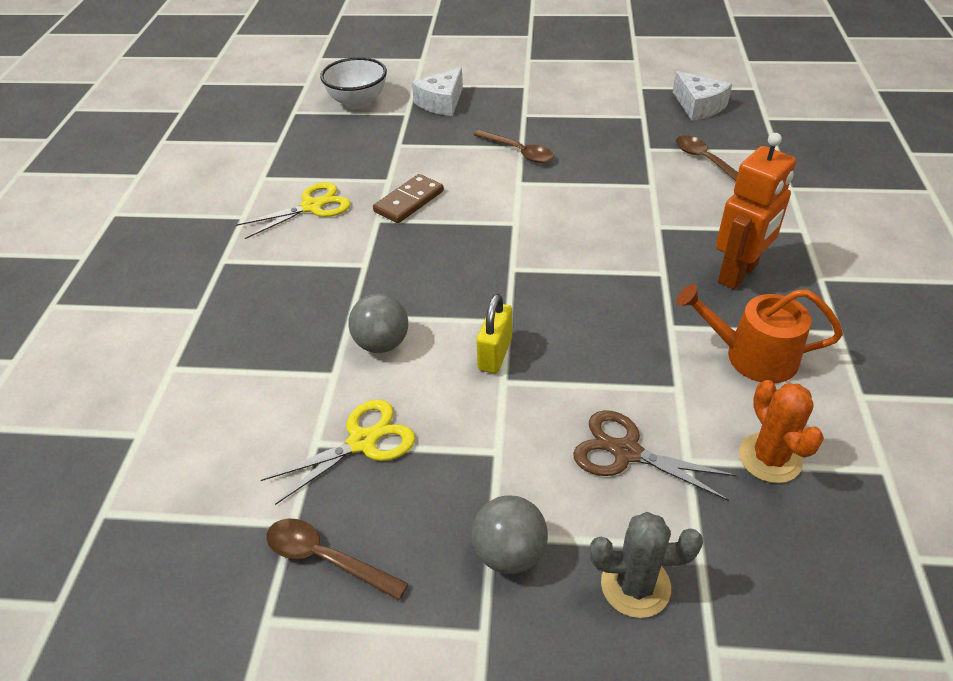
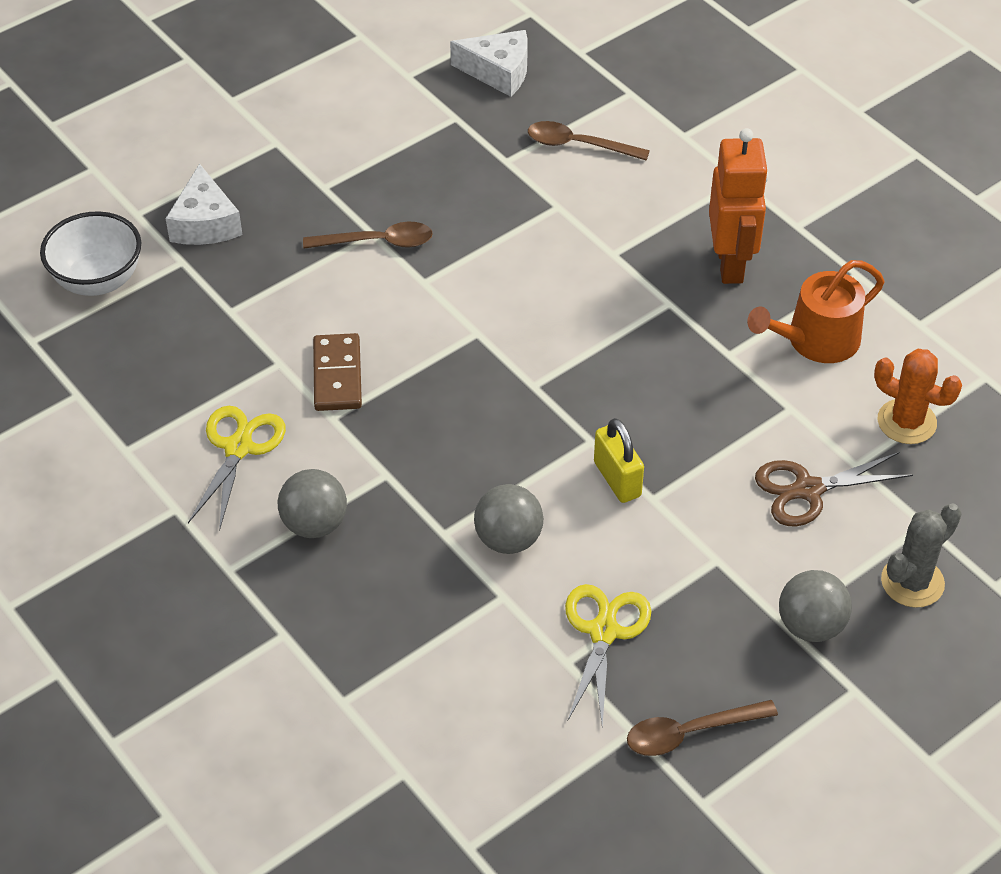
camera: 45 degrees left, 5 degrees up
none -> grey ball [278,469,347,538]

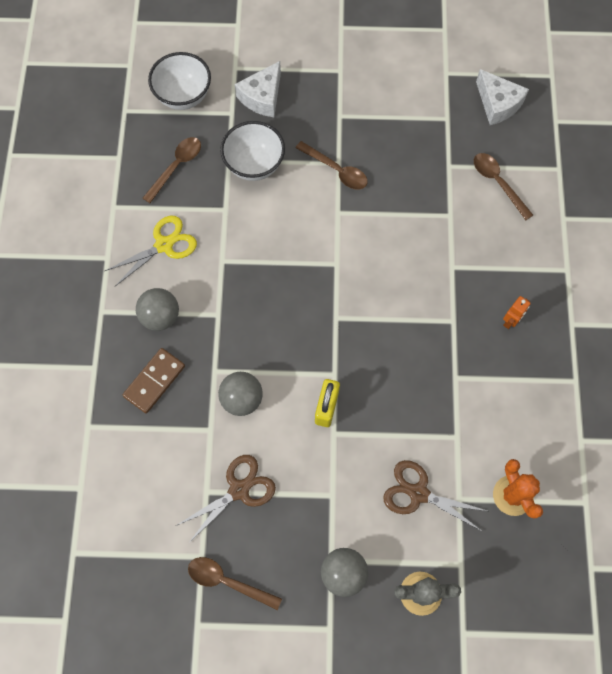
camera: 40 degrees right, 20 degrees up
brown domino [313,333,362,411] -> brown domino moved to [123,348,185,413]
yellow scissors [565,584,651,726] -> brown scissors [176,455,276,544]
orange robot [709,128,769,284] -> orange robot [503,296,531,329], size x0.46
orange watering can [747,260,884,363] -> none
none -> brown spoon [143,137,201,203]
none -> white bowl [220,121,285,181]

